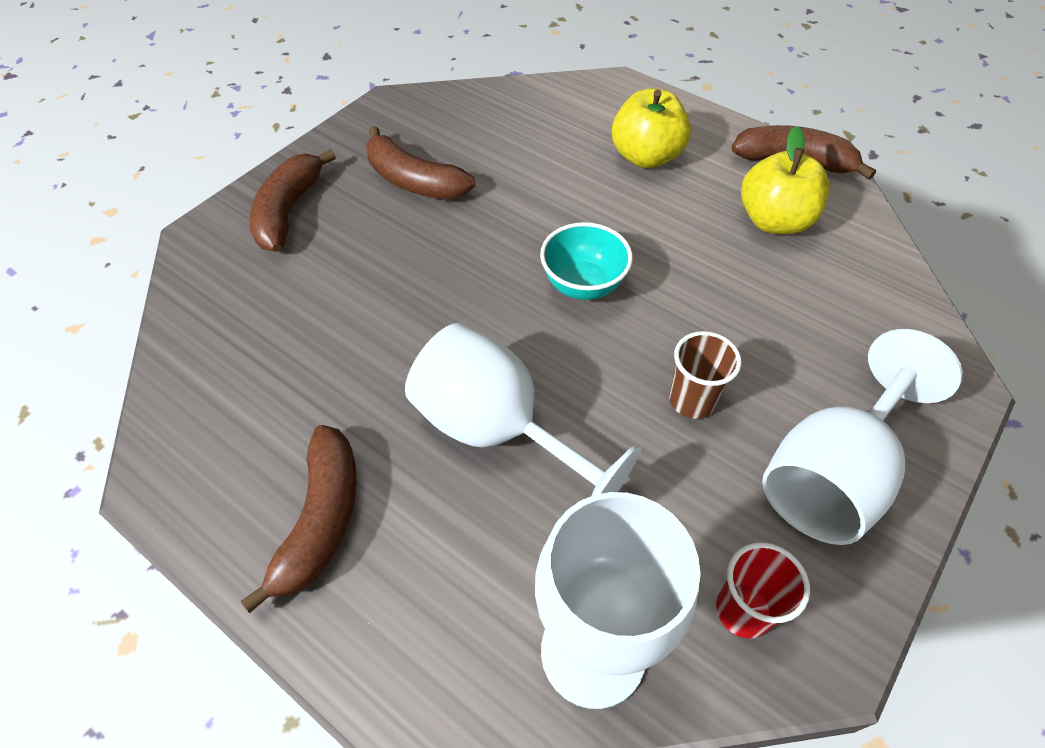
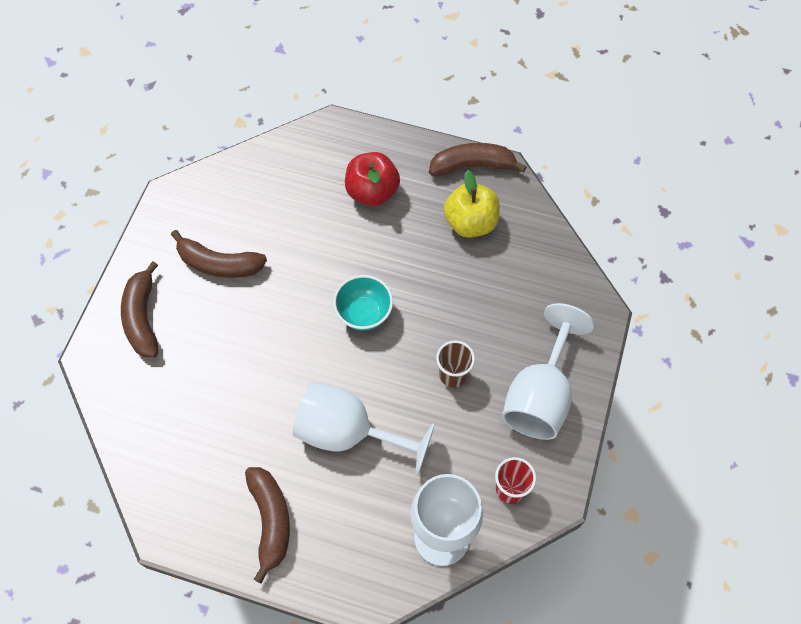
camera: 20 degrees left, 10 degrees up
yellow apple [612,89,691,168] -> red apple [345,152,400,206]

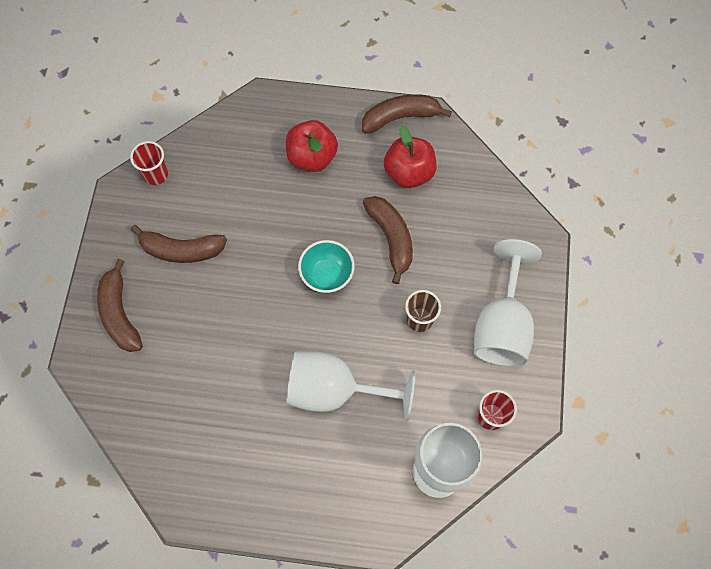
camera: 10 degrees left, 5 degrees up
brown banana [245,467,290,584] -> brown banana moved to [363,196,413,284]
yellow apple [444,170,500,238] -> red apple [384,126,436,188]
none -> red cup [130,141,168,185]

